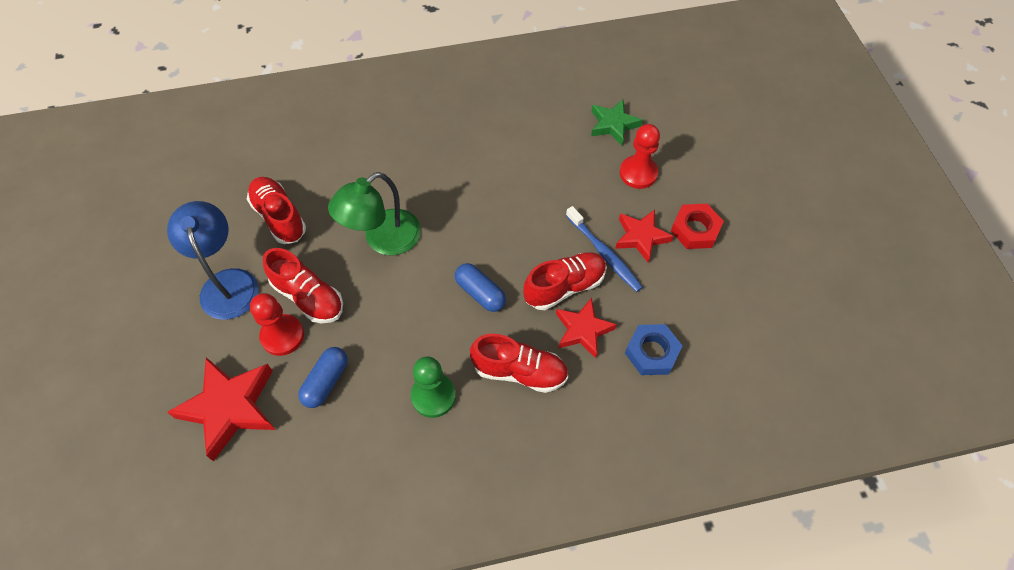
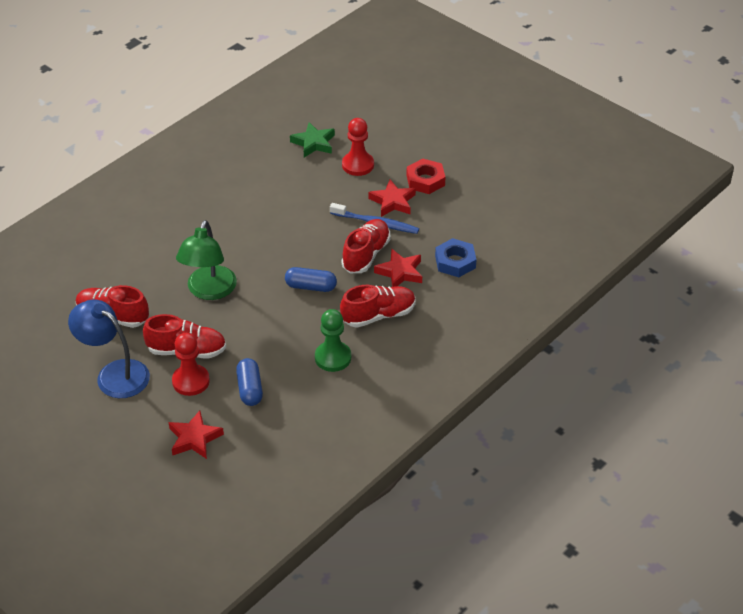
camera: 35 degrees left, 15 degrees down
red star [167,357,275,461] -> red star [169,410,224,459], size x0.63

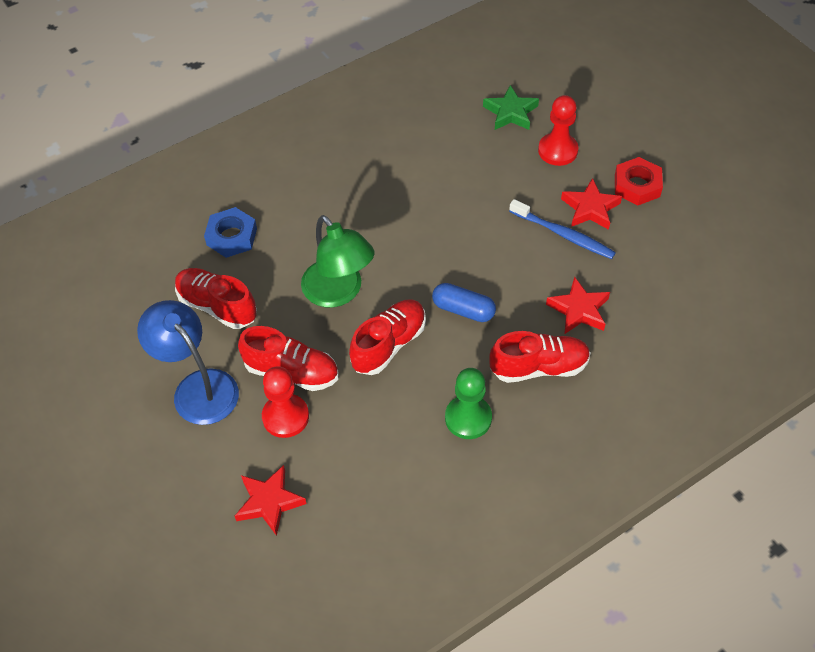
camera: 15 degrees right, 10 degrees up
green lamp [176,220,237,300] -> green lamp turned 60 degrees counterclockwise [301,215,374,307]
blue capsule [236,358,263,406] -> none
red shoe [342,219,391,273] -> red shoe moved to [349,300,426,375]
blue nut [435,238,477,277] -> blue nut moved to [204,207,257,258]

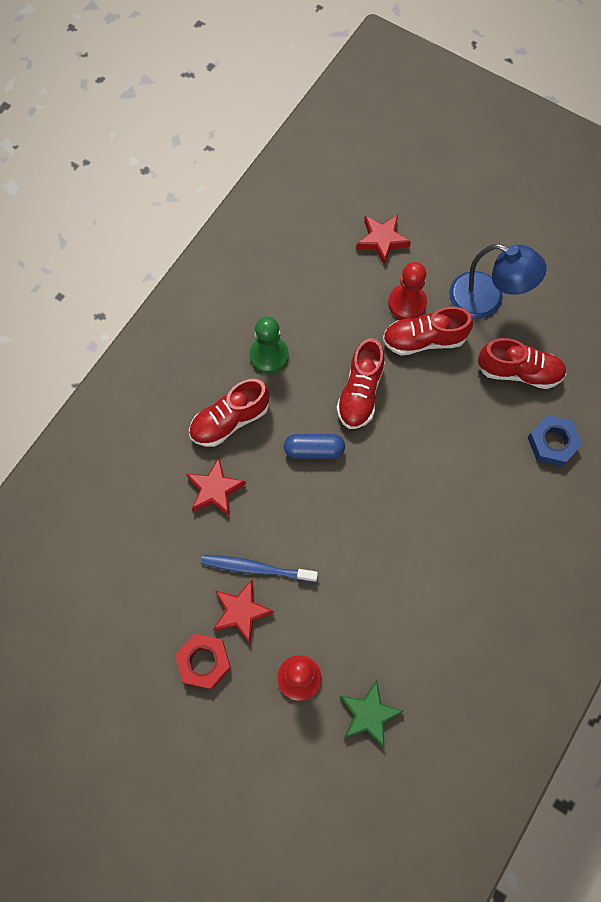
camera: 155 degrees right, 15 degrees up
green lamp [301,215,374,307] -> none

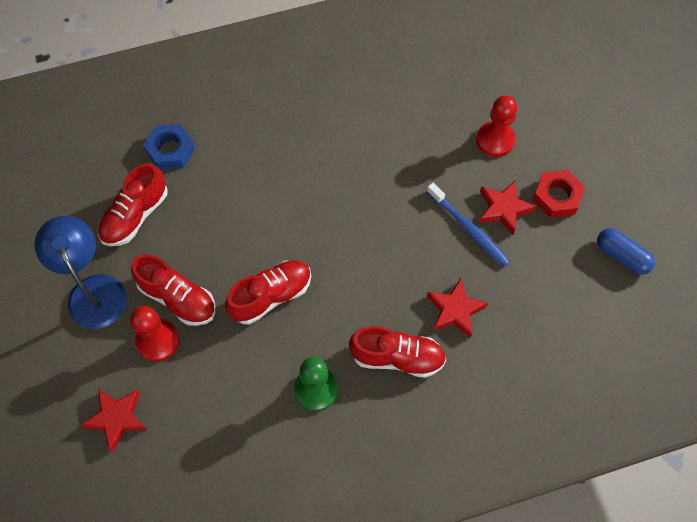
camera: 140 degrees left, 5 degrees down
blue capsule [284,434,345,459] -> blue capsule moved to [597,228,655,275]
green star [340,680,403,748] -> none
red shoe [478,338,566,389] -> red shoe turned 105 degrees counterclockwise [98,163,168,246]

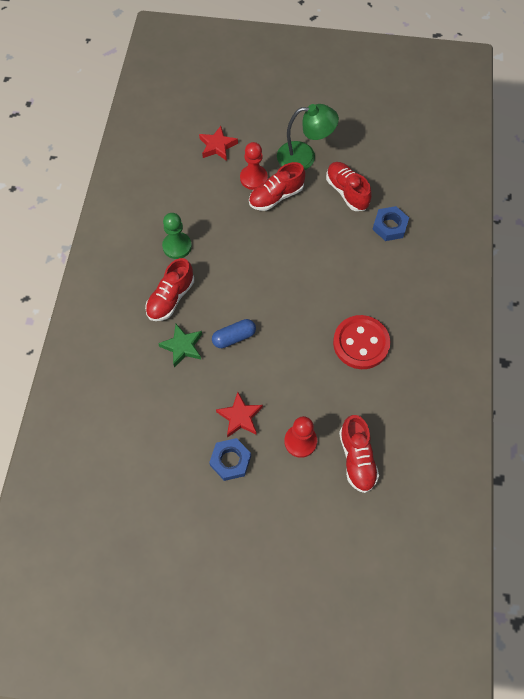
camera: 115 degrees right, 0 degrees up
blue lamp [34,216,127,329] -> green lamp [277,104,339,170]
red shoe [225,260,311,324] -> red shoe moved to [339,415,379,493]
blue toothbrush [427,183,510,267] -> none
red star [427,278,488,338] -> green star [158,324,202,367]
red nut [533,170,585,218] -> blue nut [209,438,251,481]
blue capsule [597,228,655,275] -> blue capsule moved to [212,319,256,348]
none -> red button [333,315,390,369]

